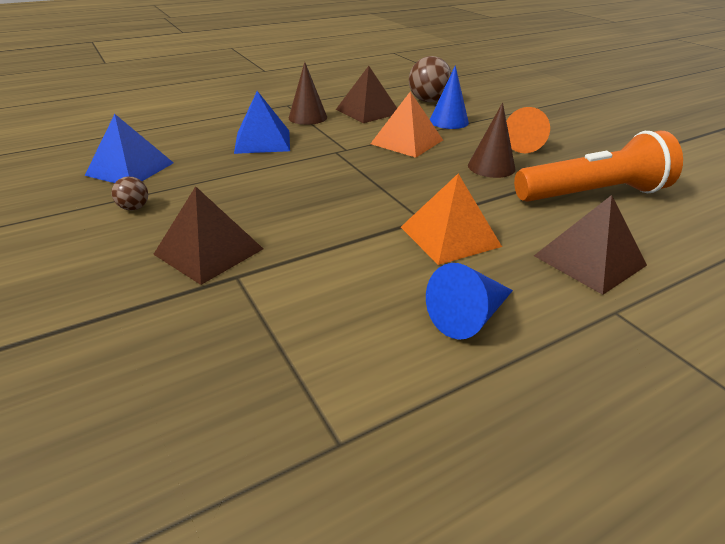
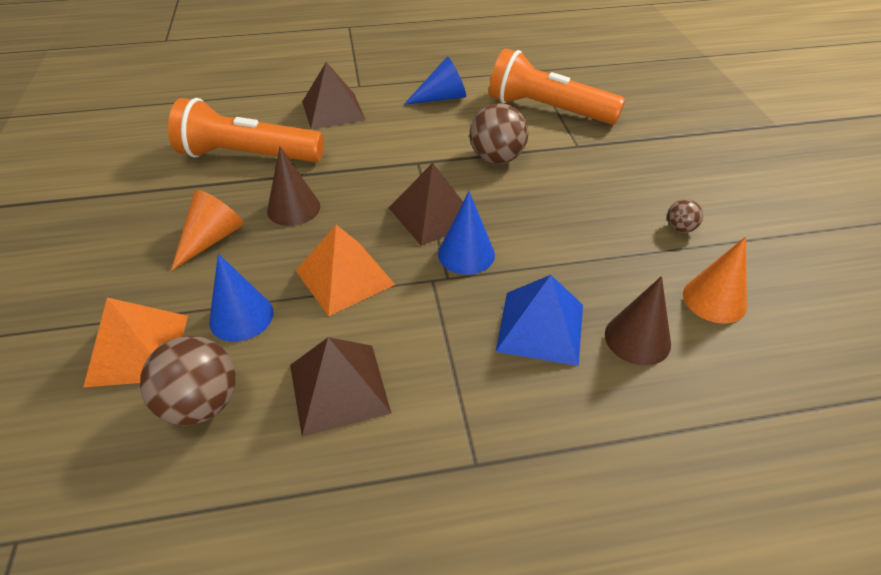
camera: 160 degrees left, 10 degrees up
blue pyramid [85,114,174,183] -> orange cone [683,237,747,324]
brown pyramid [153,186,263,285] -> brown pyramid moved to [389,163,463,246]
brown cone [288,62,327,125] -> brown cone moved to [605,276,671,366]
orange pyramid [401,174,502,265] -> orange pyramid moved to [84,298,188,387]
none -> blue cone [438,191,495,275]
none -> brown ball [469,103,529,164]
none -> orange flashlight [489,49,625,125]

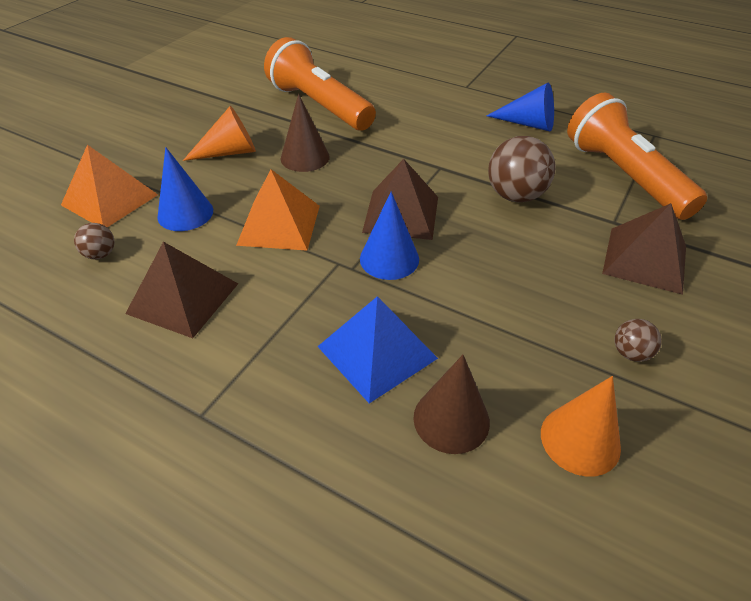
camera: 40 degrees right, 0 degrees up
brown ball [140,336,236,426] -> brown ball [74,223,114,259], size x0.51
brown pyramid [302,62,366,129] -> brown pyramid moved to [602,203,686,295]

